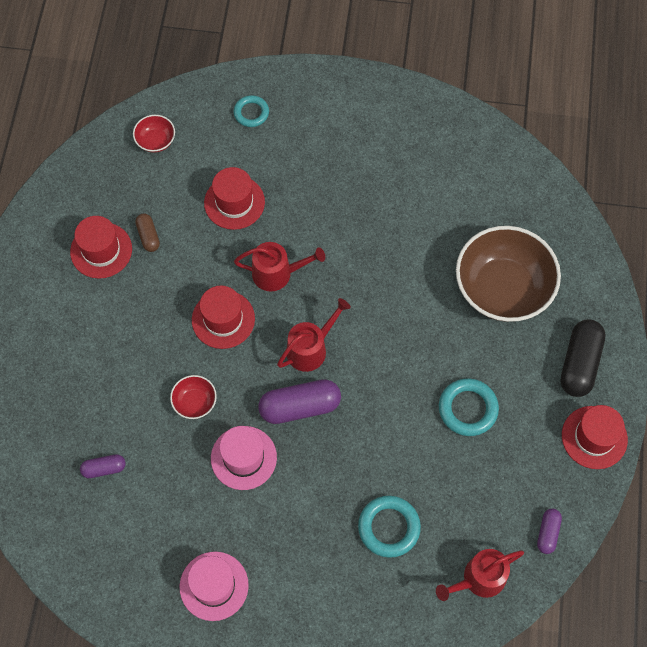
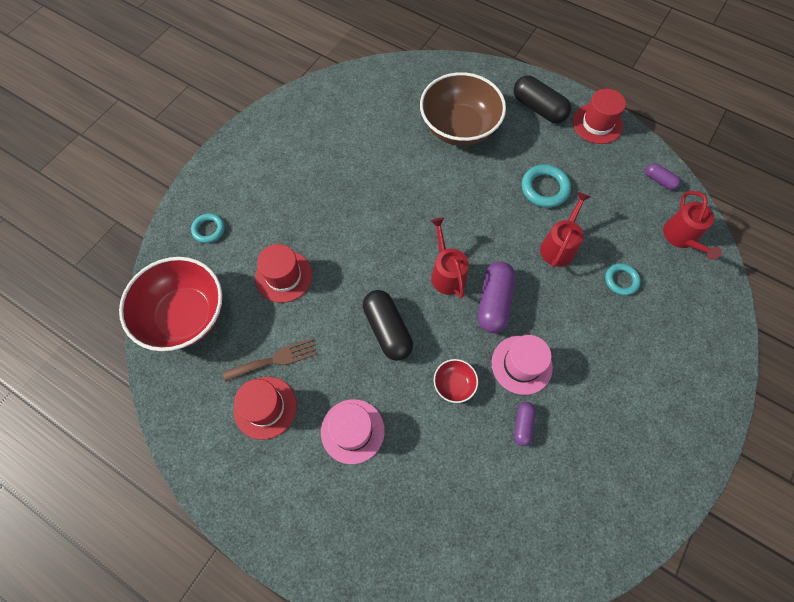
camera: 65 degrees left, 0 degrees up
purple capsule [80,454,126,478] -> purple capsule moved to [514,402,536,446]
red bowl [133,115,175,153] -> red bowl [119,257,222,351], size x2.31
brown capsule [135,213,160,252] -> brown fork [223,338,317,382]
pink hat [180,552,249,621] -> pink hat moved to [321,399,385,464]
red hat [192,286,255,349] -> black capsule [363,290,413,361]
red watering can [234,242,325,291] -> red watering can moved to [540,192,591,268]
turquoise ring [358,496,421,558] -> turquoise ring [605,263,641,296], size x0.66

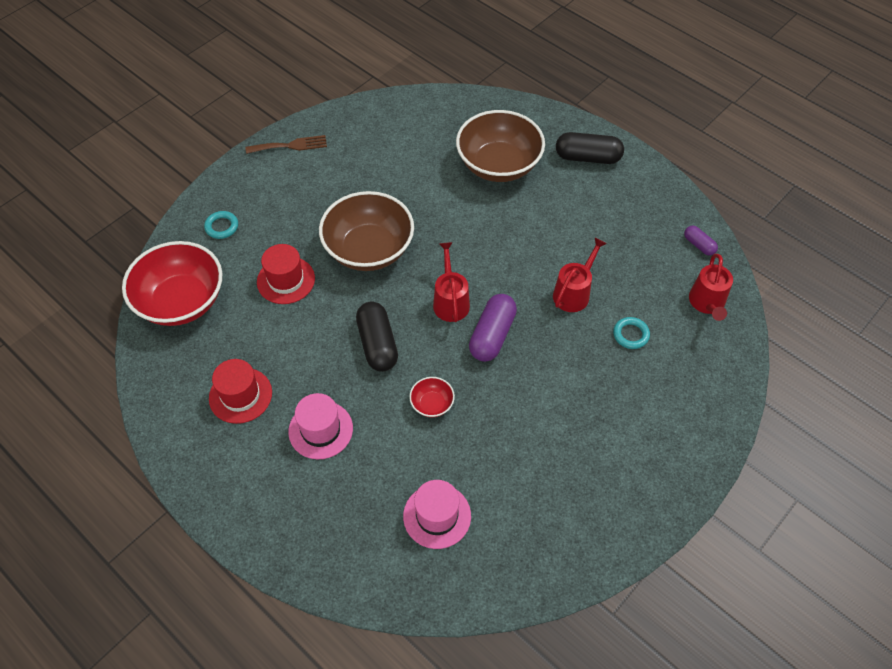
camera: 10 degrees right, 10 degrees down
brown fork [223,338,317,382] -> brown fork moved to [246,135,327,154]
pink hat [492,335,553,395] -> pink hat moved to [403,480,471,549]
black capsule [513,75,571,123] -> black capsule turned 45 degrees counterclockwise [556,132,624,164]
purple capsule [514,402,536,446] -> none
turquoise ring [522,164,571,208] -> none
red hat [573,89,626,144] -> none
none -> brown bowl [319,191,414,271]

